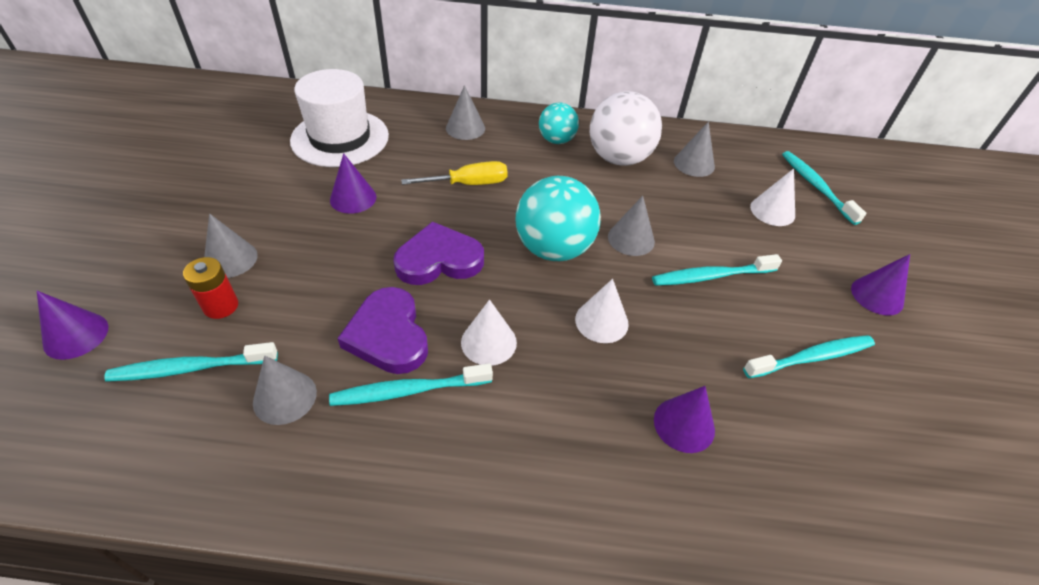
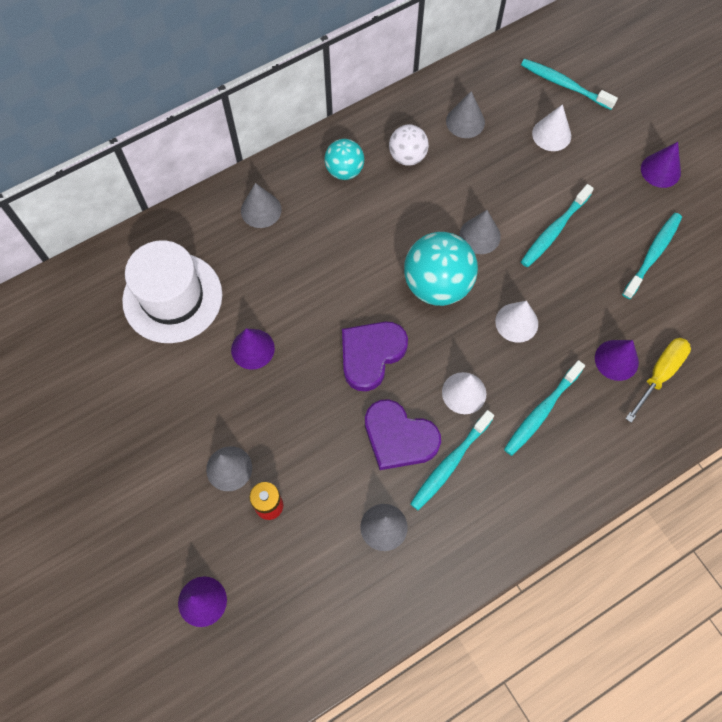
camera: 35 degrees left, 20 degrees up
turquoise toothbrush [104,342,278,382] -> turquoise toothbrush moved to [504,360,585,456]
yellow screwdriver [401,161,508,185] -> yellow screwdriver moved to [625,338,691,423]
white ball [590,91,662,166] -> white ball [389,125,429,166], size x0.59

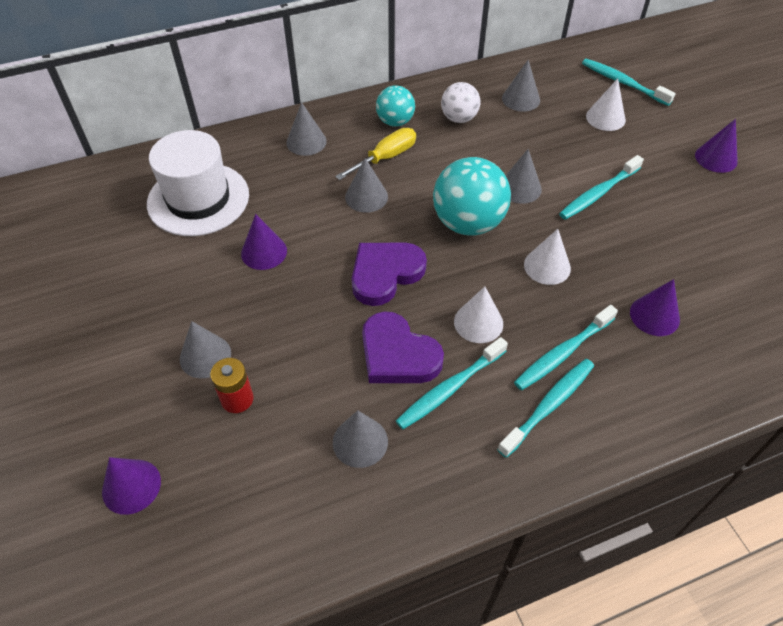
camera: 10 degrees right, 15 degrees down
turquoise toothbrush [622,213,682,299] -> turquoise toothbrush moved to [497,359,594,458]
yellow screwdriver [625,338,691,423] -> yellow screwdriver moved to [335,128,416,180]
none -> grey cone [345,158,388,213]

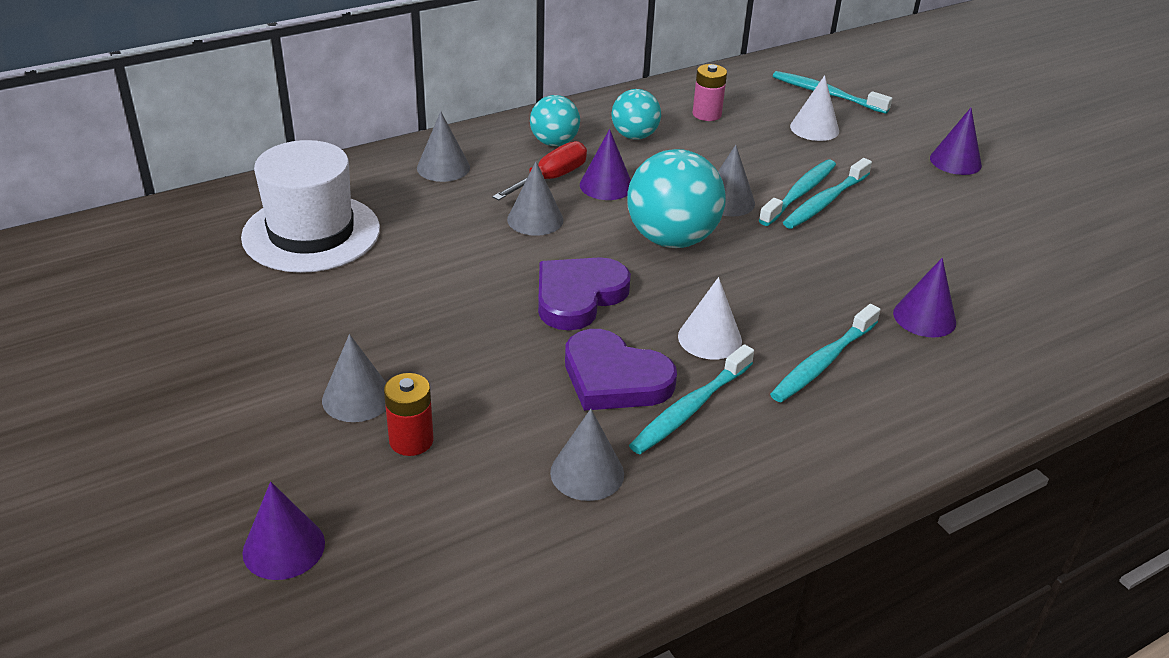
camera: 10 degrees left, 15 degrees down
purple cone [241,214,287,270] -> purple cone moved to [580,129,631,200]
yellow screwdriver [335,128,416,180] -> red screwdriver [492,141,587,201]
white ball [441,82,480,123] -> turquoise ball [612,89,661,140]
turquoise toothbrush [497,359,594,458] -> turquoise toothbrush moved to [759,159,836,226]
grey cone [502,60,540,112] -> pink battery [693,64,727,121]
white cone [524,229,571,285] -> none

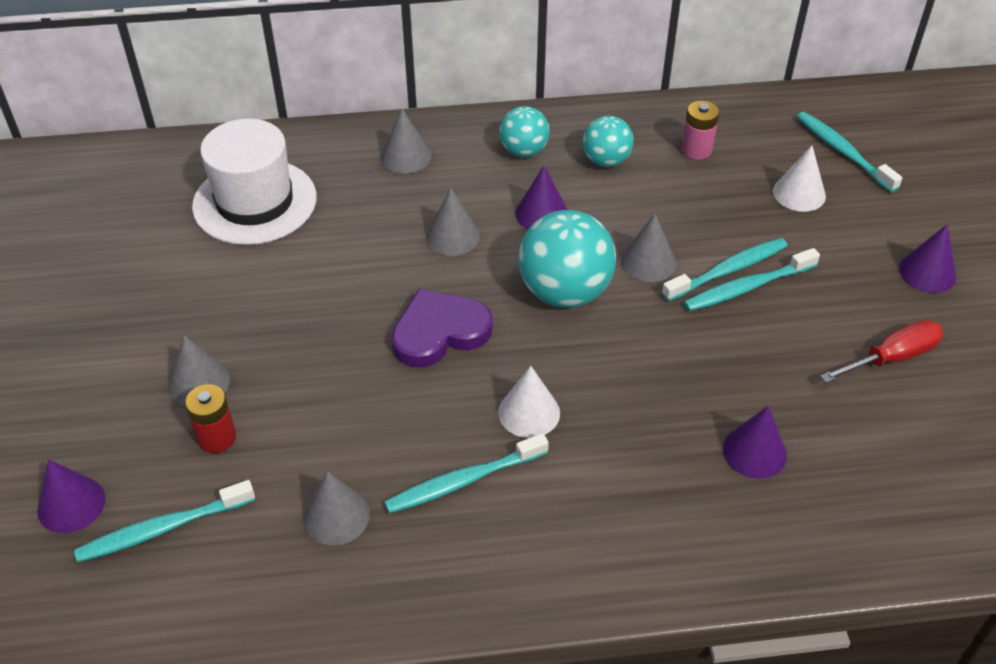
camera: 25 degrees right, 10 degrees up
red screwdriver [492,141,587,201] -> red screwdriver moved to [820,320,944,383]
purple heart [565,329,677,411] -> none
turquoise toothbrush [770,304,880,402] -> turquoise toothbrush moved to [74,480,255,562]

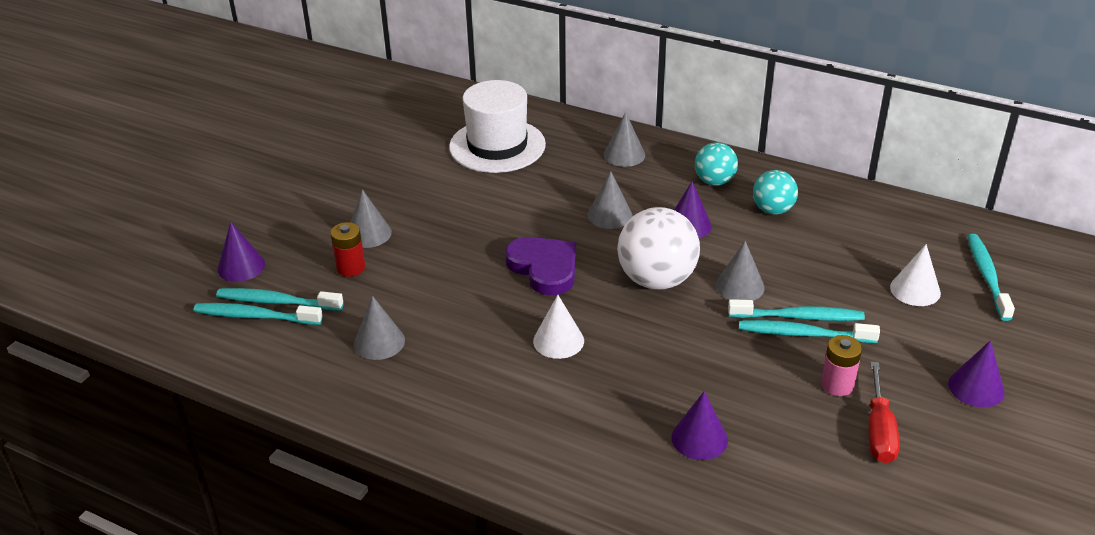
camera: 35 degrees right, 10 degrees down
turquoise toothbrush [384,433,549,514] -> turquoise toothbrush moved to [193,303,323,325]
purple heart [391,289,493,368] -> purple heart turned 45 degrees clockwise [505,237,576,296]
turquoise ball [518,210,616,308] -> white ball [617,207,700,290]
pink battery [682,101,719,160] -> pink battery moved to [821,335,862,396]
red screwdriver [820,320,944,383] -> red screwdriver turned 90 degrees clockwise [868,362,900,463]

